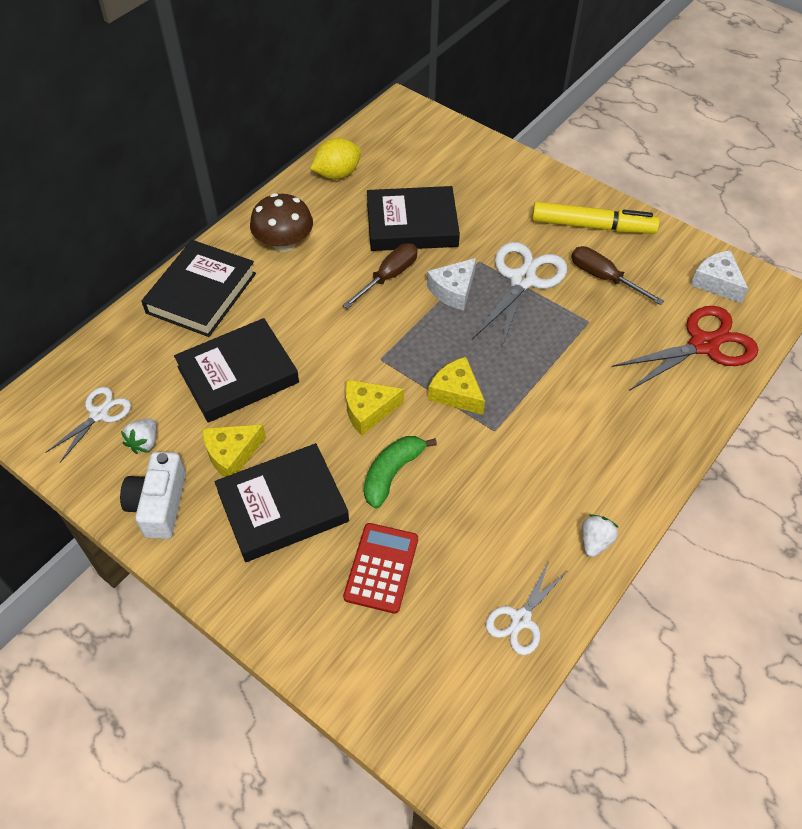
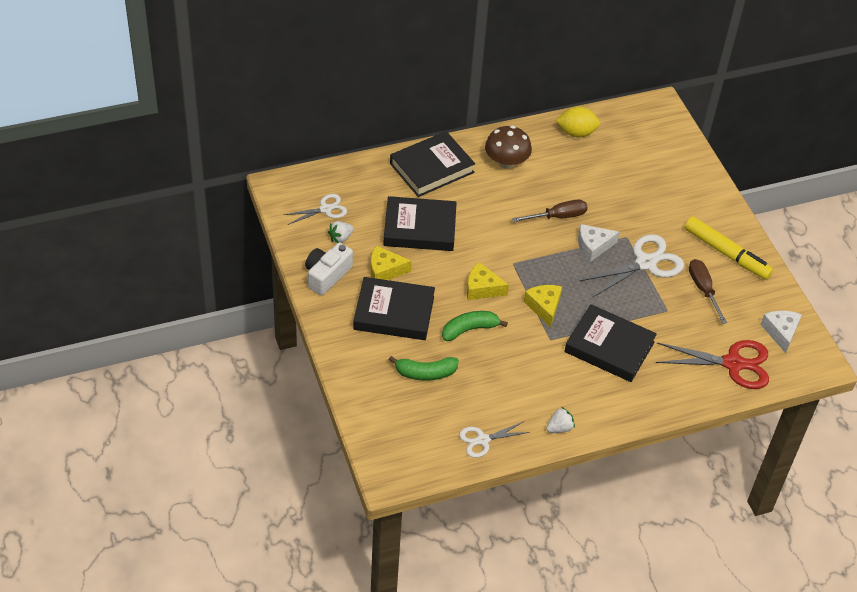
camera: 30 degrees right, 5 degrees down
red calculator [343,523,418,614] -> green banana [389,356,459,381]
black book [367,186,460,251] -> black book moved to [564,304,657,382]

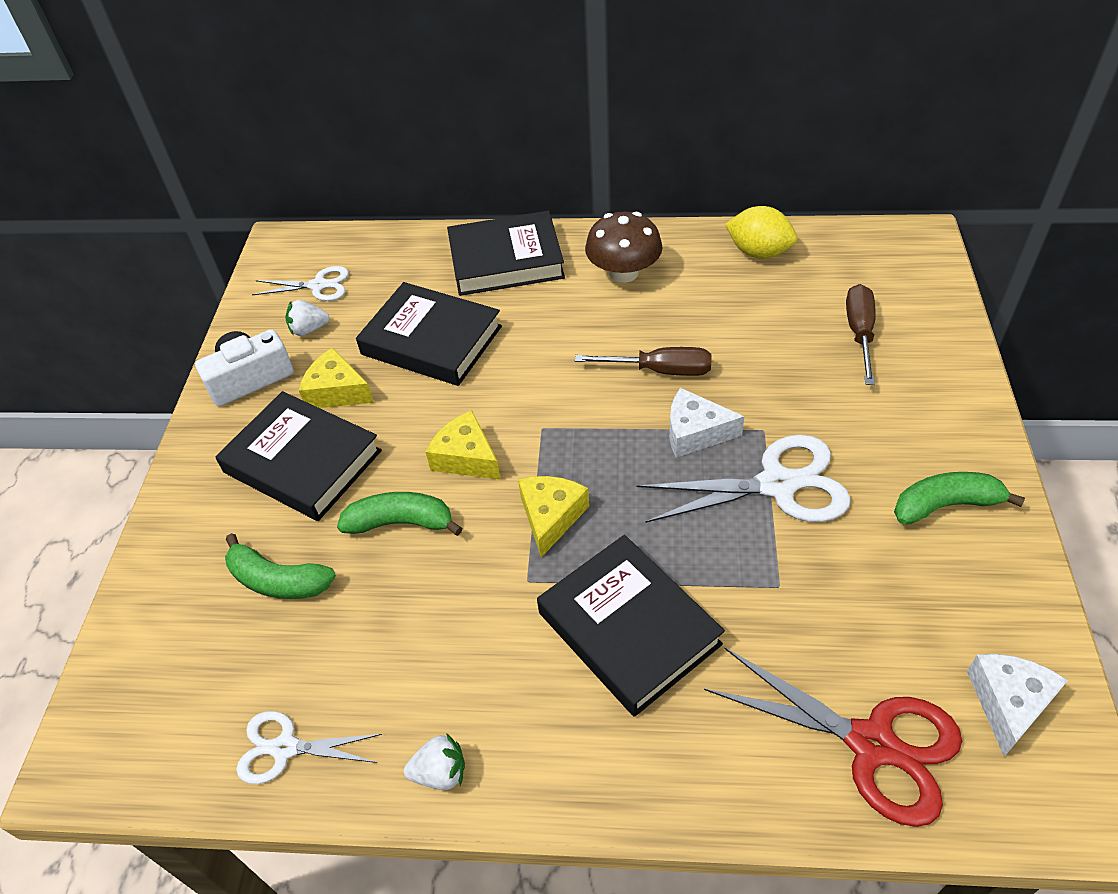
camera: 30 degrees right, 0 degrees up
yellow marker [685,216,773,280] -> green banana [894,472,1025,524]
brown screwdriver [689,259,727,324] -> brown screwdriver moved to [846,284,876,385]

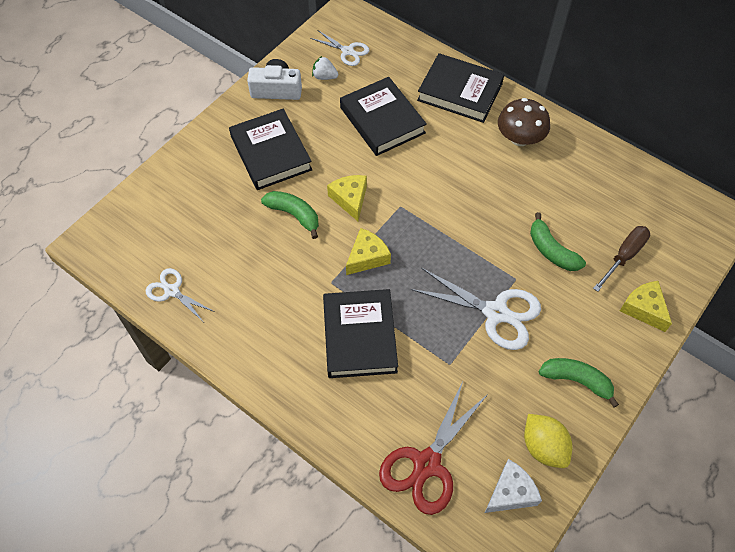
camera: 30 degrees right, 10 degrees up
green banana [225,533,336,599] -> green banana moved to [530,212,586,271]
yellow cheese [299,348,374,408] -> yellow cheese moved to [620,281,672,332]
white strawberry [404,733,465,790] -> none
brown screwdriver [575,347,712,376] -> none
white cheese [669,388,745,458] -> none
red scissors [704,647,962,827] -> red scissors turned 60 degrees clockwise [379,381,488,515]
yellow lemon [725,206,797,258] -> yellow lemon moved to [524,414,572,468]

